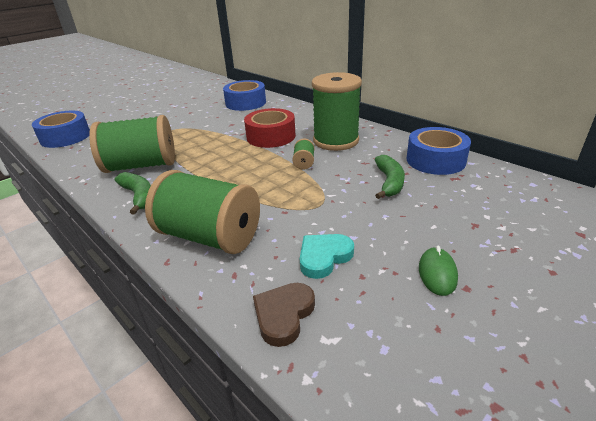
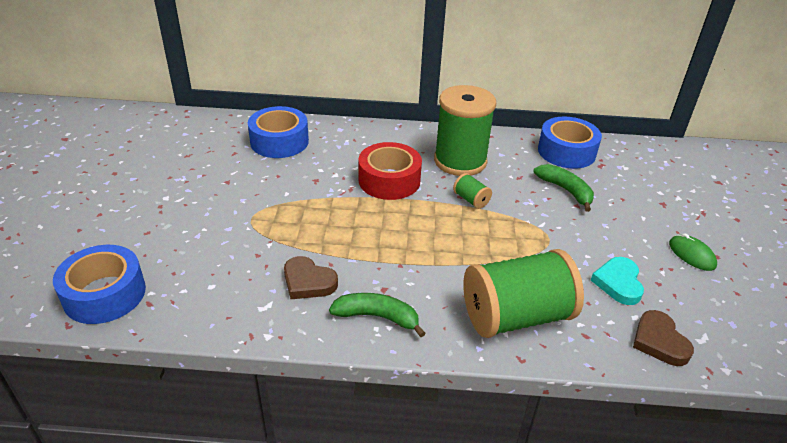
camera: 45 degrees left, 5 degrees up
green spool [89,115,175,173] -> brown heart [284,256,338,299]

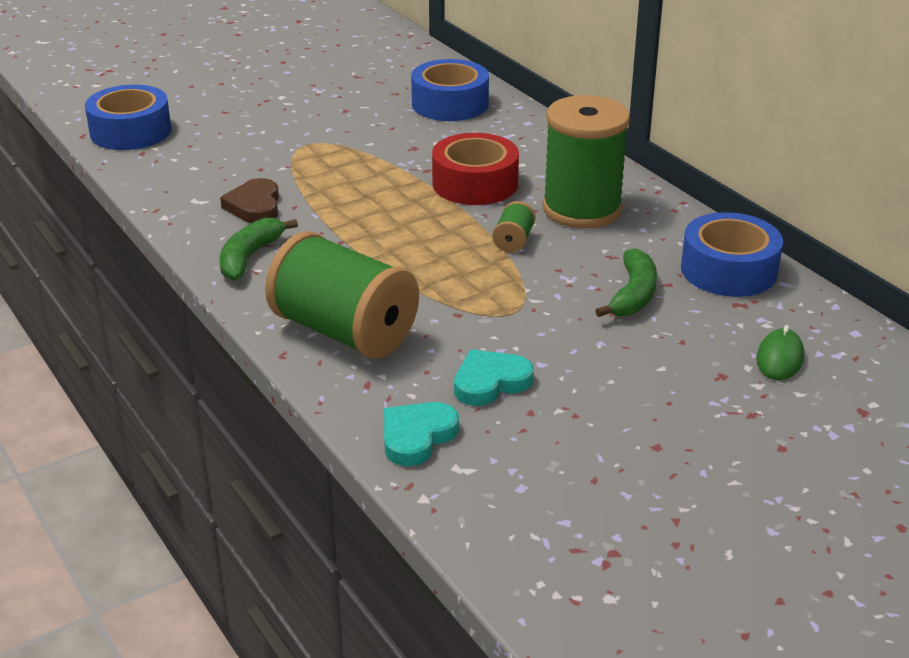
camera: 55 degrees right, 5 degrees down
green banana [329,293,425,337] -> green banana turned 135 degrees counterclockwise [220,218,298,281]
brown heart [633,310,694,366] -> turquoise heart [384,402,459,466]
green mouse [669,233,717,271] -> green mouse moved to [756,325,804,380]

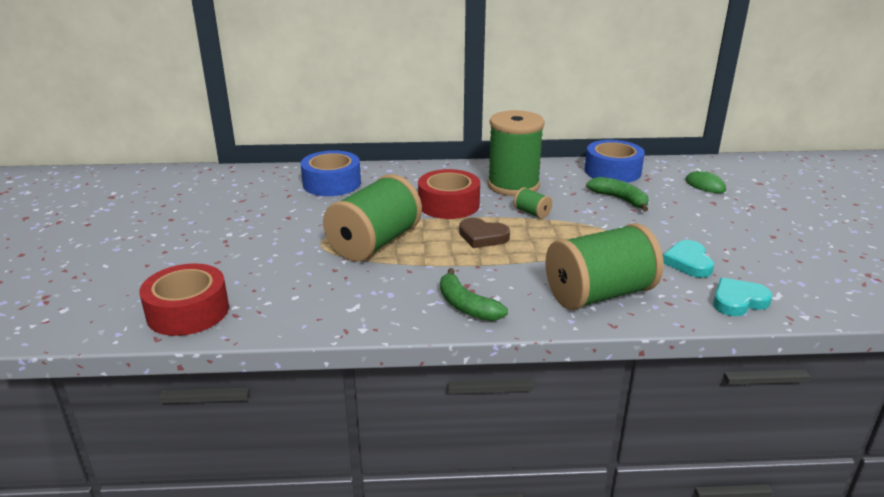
camera: 60 degrees left, 5 degrees down
blue tape [85,85,171,150] -> red tape [139,263,229,336]
brown heart [220,178,279,223] -> brown heart moved to [459,218,510,248]
turquoise heart [384,402,459,466] -> turquoise heart turned 90 degrees clockwise [713,278,773,316]
none -> green spool [323,174,422,262]

